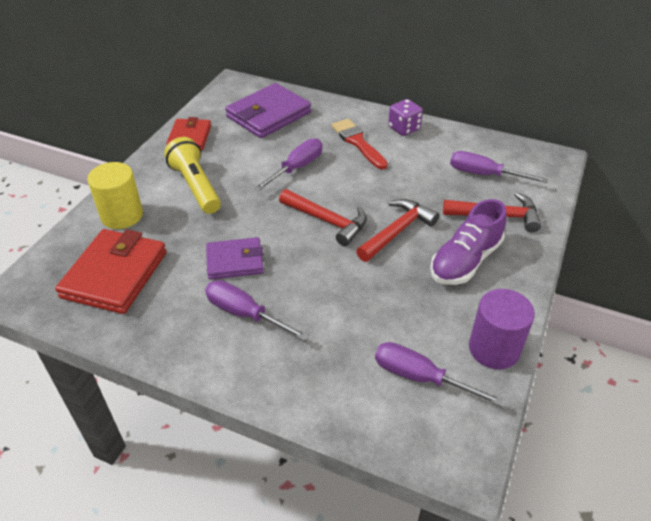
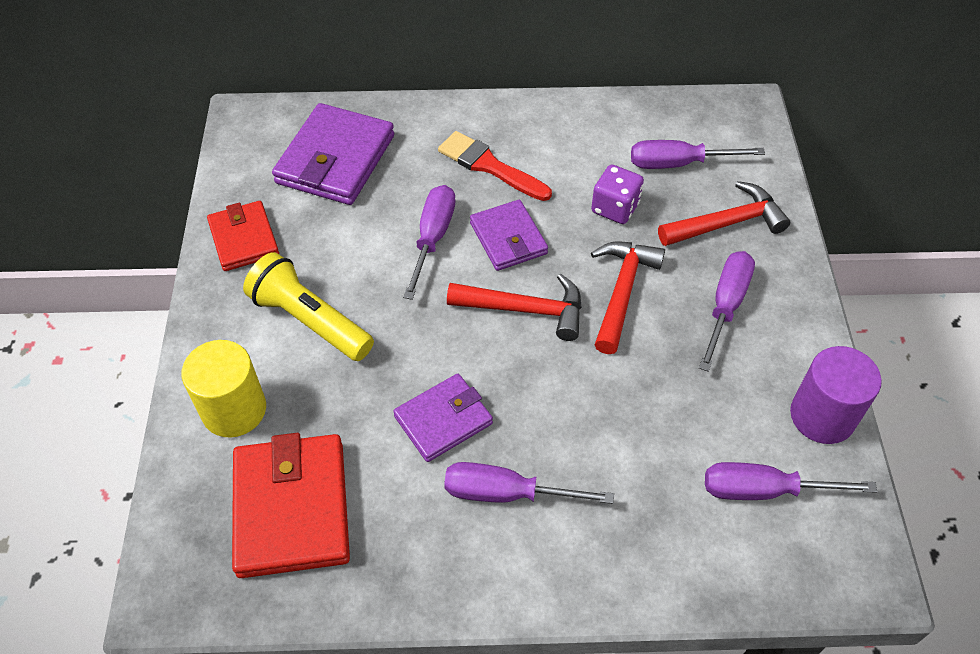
camera: 25 degrees left, 10 degrees up
purple dice [388,99,423,136] -> purple dice moved to [591,165,644,224]
purple shoe [430,199,507,285] -> purple screwdriver [699,251,755,372]
none -> purple wallet [470,200,548,271]

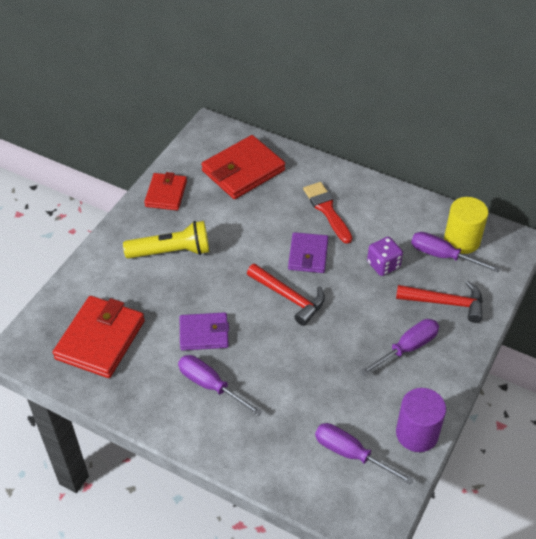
camera: 30 degrees right, 5 degrees down
yellow cylinder [181,340,266,438] -> yellow cylinder moved to [444,197,488,254]
yellow flashlight [243,252,374,361] -> yellow flashlight turned 105 degrees clockwise [123,221,209,259]
purple wallet [272,103,394,205] -> red wallet [201,135,285,199]
purple screwdriver [403,185,455,300] -> none
red hammer [591,241,665,354] -> none

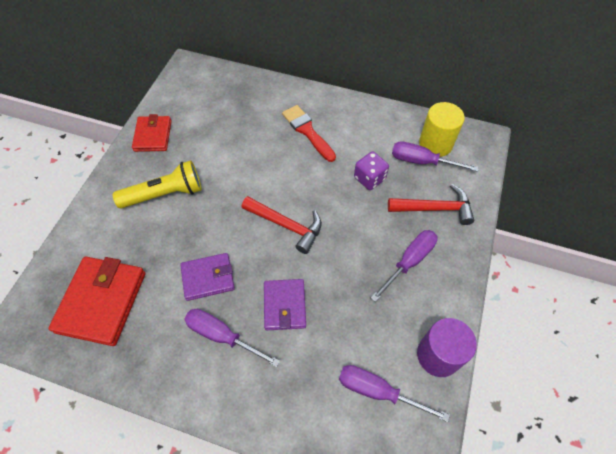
camera: 10 degrees left, 10 degrees up
red wallet [201,135,285,199] -> none
purple wallet [288,232,328,273] -> purple wallet moved to [264,279,306,330]

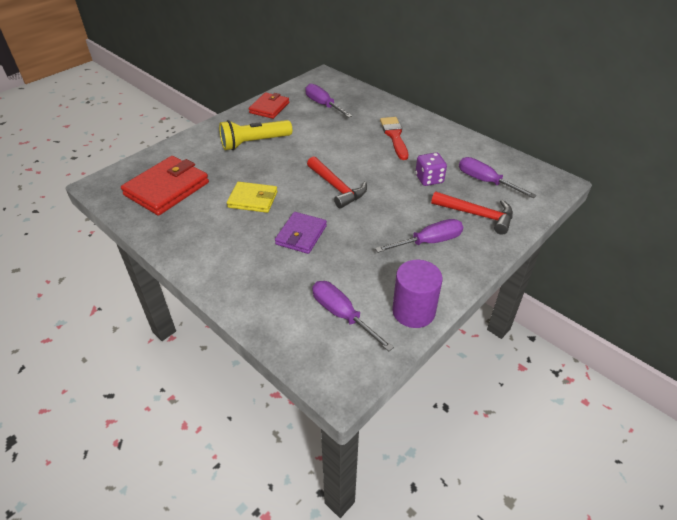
camera: 25 degrees right, 15 degrees down
yellow flashlight [113,160,202,208] -> yellow flashlight turned 150 degrees clockwise [219,120,292,150]
purple wallet [180,253,235,301] -> yellow wallet [227,182,278,213]
purple screwdriver [184,309,280,367] -> purple screwdriver moved to [305,83,352,117]
yellow cylinder [419,102,465,157] -> none

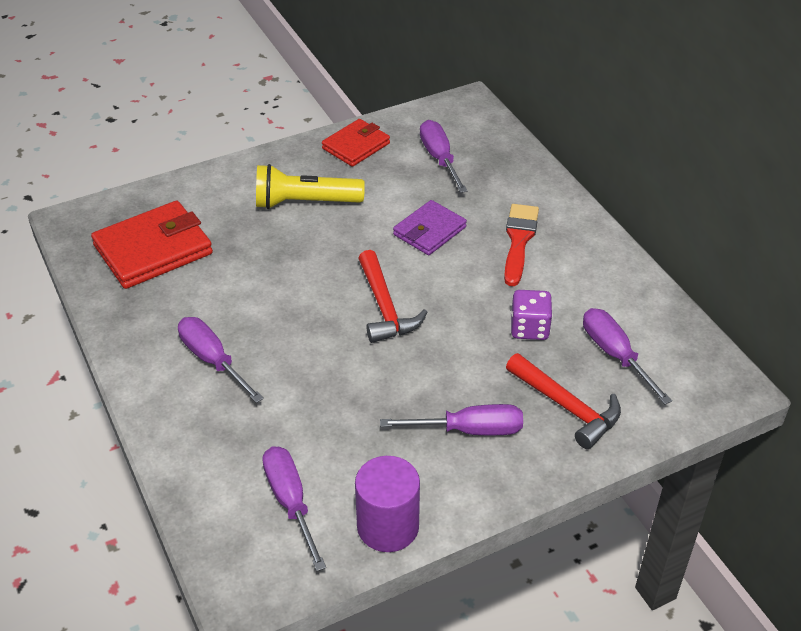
camera: 20 degrees right, 0 degrees up
yellow wallet [227,182,278,213] -> none
purple wallet [275,212,327,254] -> purple wallet moved to [393,200,467,255]
none -> purple screwdriver [178,317,264,403]

